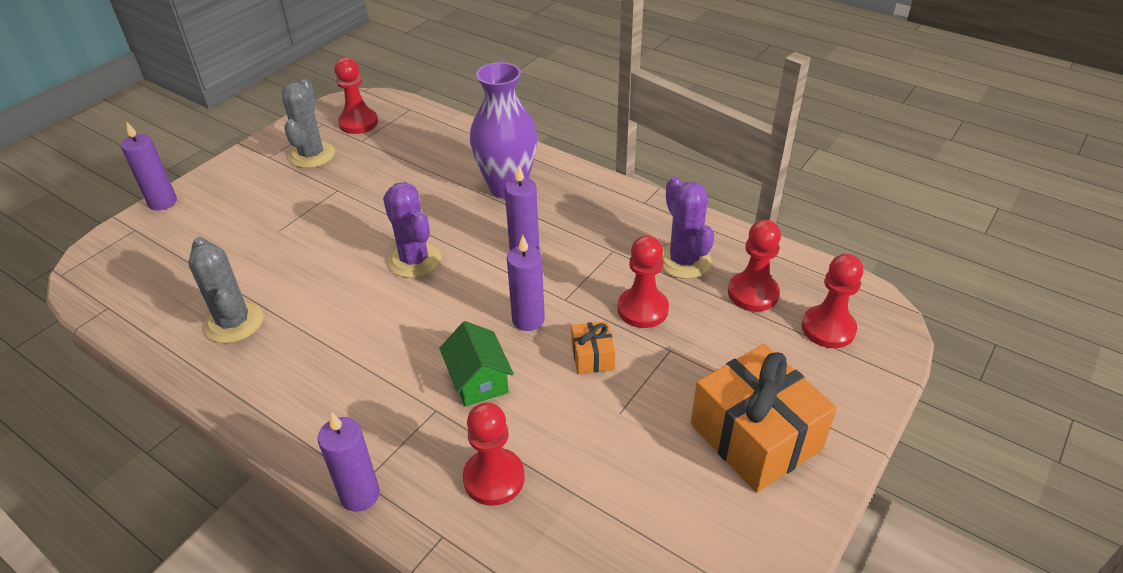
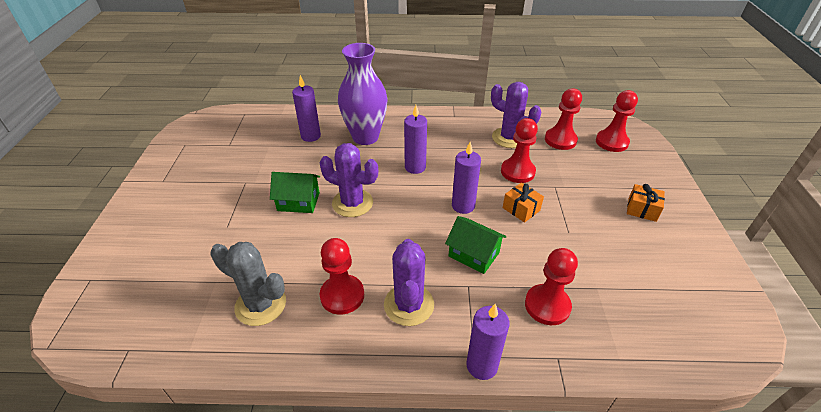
camera: 35 degrees left, 0 degrees up
purple candle [121,122,177,210] -> purple candle moved to [292,75,321,142]
grey cactus [282,79,335,168] -> none
red pawn [335,58,378,134] -> red pawn moved to [320,238,364,315]
orange gift [691,344,837,492] -> orange gift [627,184,665,222], size x0.46
none -> green house [270,172,320,213]
none -> purple cactus [384,239,434,326]

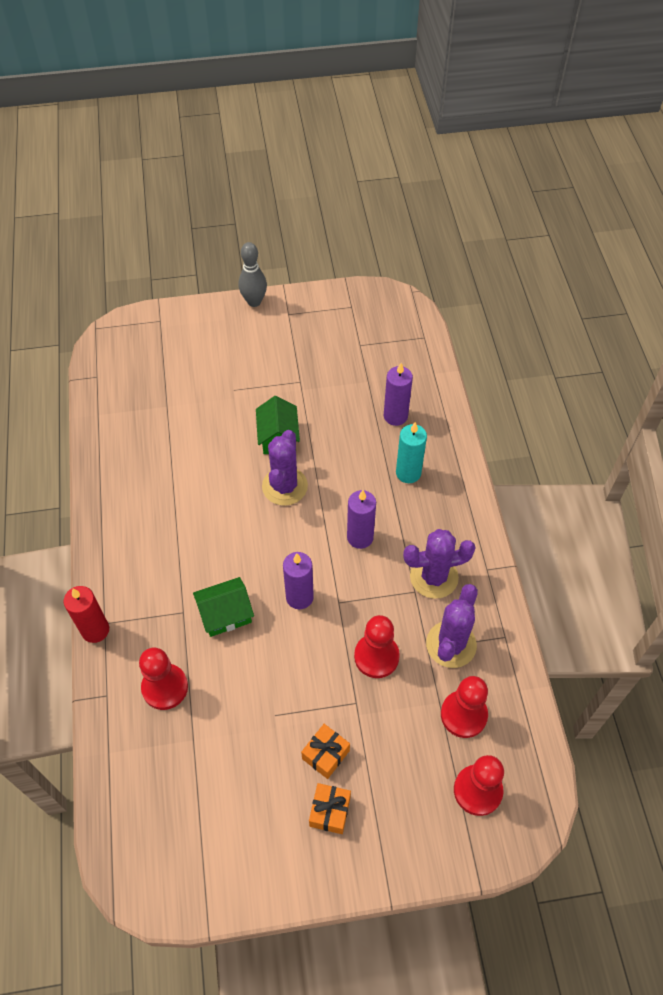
camera: 80 degrees right, 15 degrees up
grey cactus [210,242,286,326] -> none
red pawn [320,238,364,315] -> none
purple vase [338,43,387,145] -> turquoise candle [396,422,427,483]
purple cactus [384,239,434,326] -> purple cactus moved to [403,529,476,599]
green house [445,216,507,274] -> green house turned 45 degrees clockwise [193,577,254,637]
purple candle [466,304,510,380] -> red candle [64,586,109,643]
orange gift [503,183,544,223] -> orange gift moved to [301,724,350,779]
none -> grey bowling pin [239,242,267,307]

